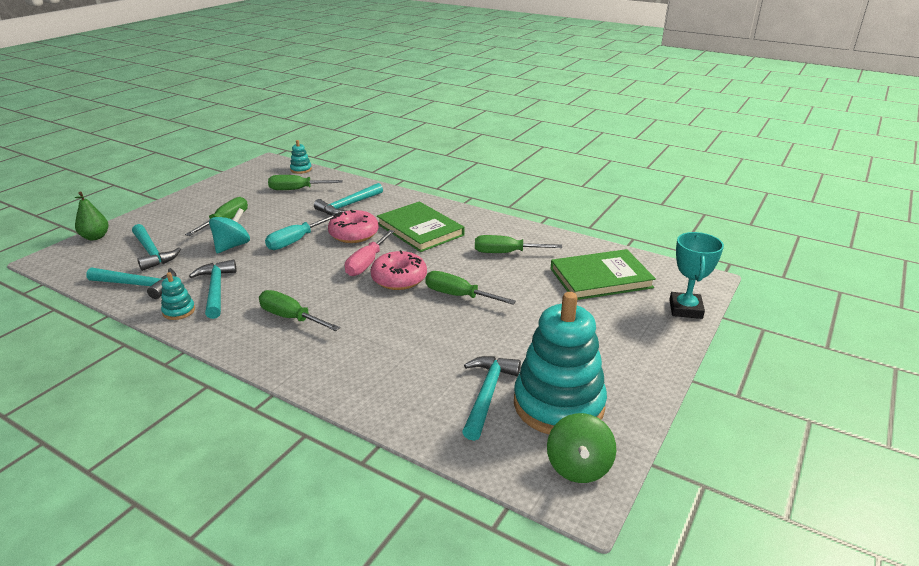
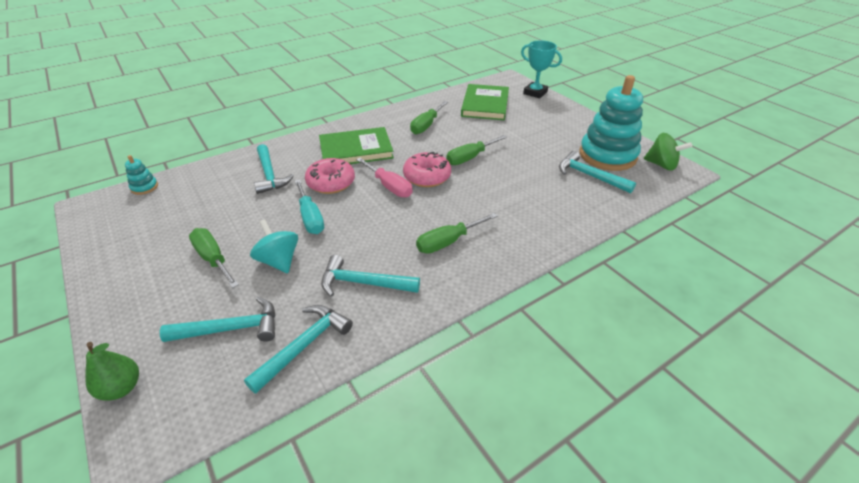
camera: 65 degrees left, 10 degrees up
turquoise stacking toy [161,272,195,320] -> none
green screwdriver [268,175,343,190] -> none

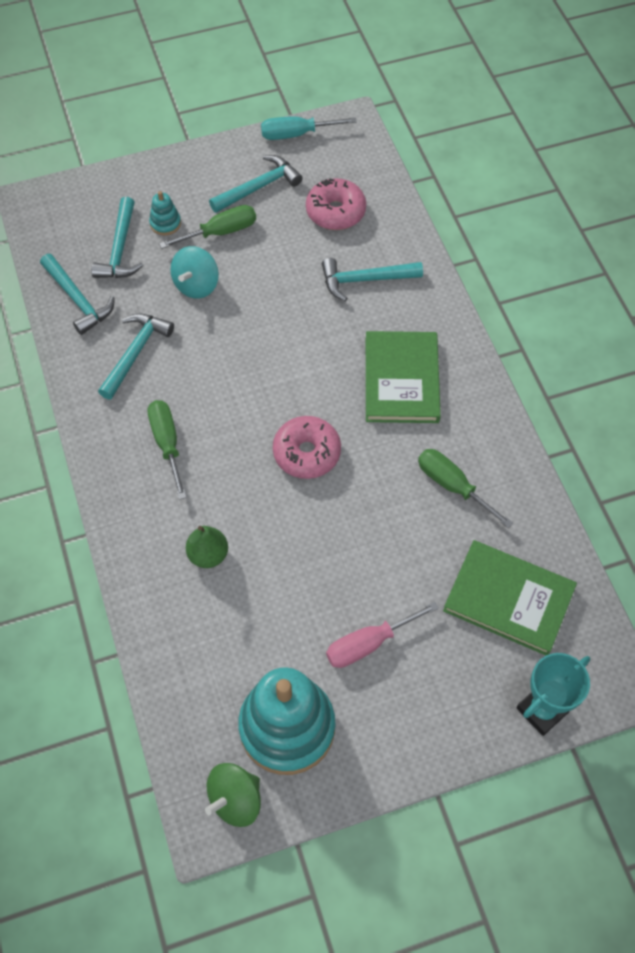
camera: 105 degrees right, 20 degrees up
green pear [85,342,139,401] -> green pear moved to [186,526,228,568]
turquoise stacking toy [125,155,158,195] -> turquoise stacking toy moved to [149,191,181,236]
turquoise spinning top [250,219,298,273] -> turquoise spinning top turned 135 degrees clockwise [170,246,219,299]
turquoise screwdriver [295,180,324,234] -> turquoise screwdriver moved to [261,116,357,140]
pink donut [305,158,355,194] -> pink donut moved to [306,178,366,230]
pink screwdriver [356,158,413,197] -> pink screwdriver moved to [326,602,439,668]
green screwdriver [446,135,507,165] -> none
turquoise hammer [559,151,636,193] -> turquoise hammer moved to [209,155,303,213]

